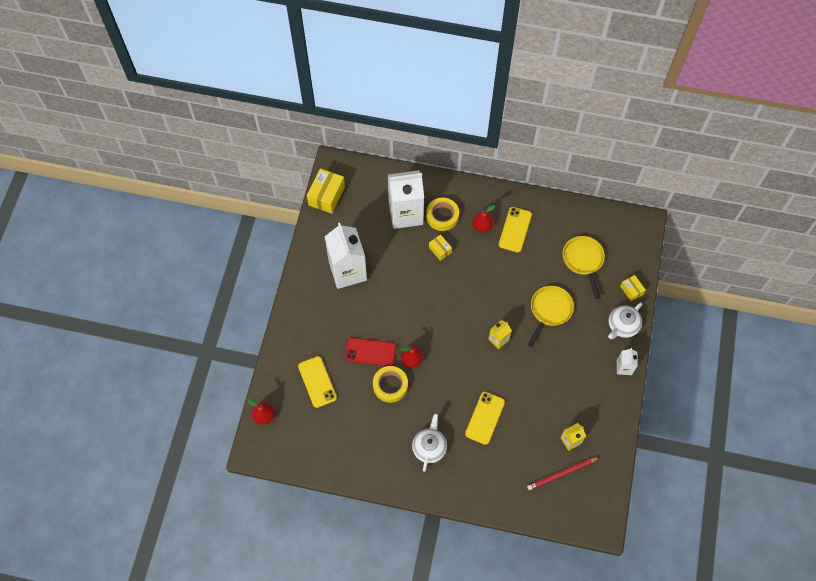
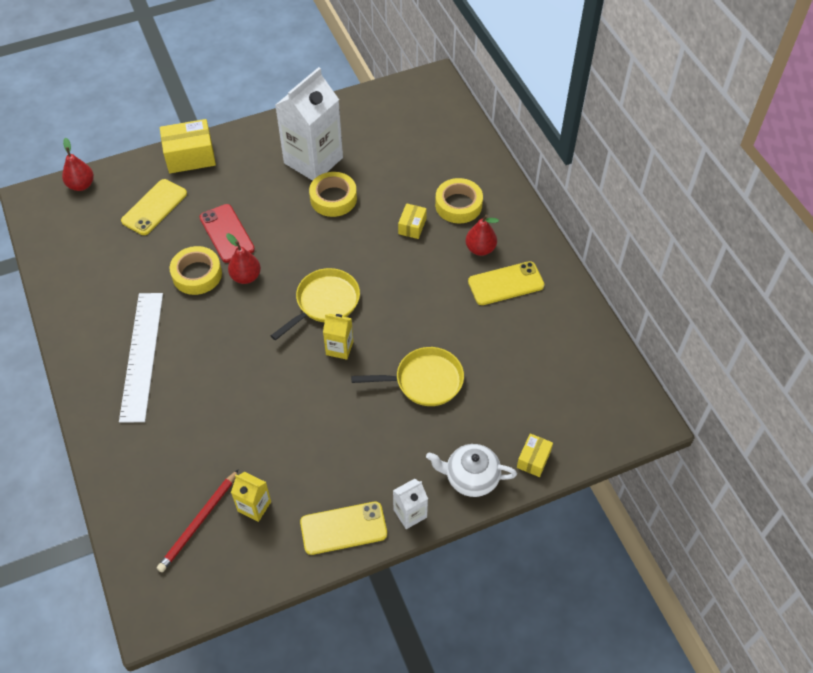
camera: 55 degrees right, 10 degrees down
yellow box [307,169,345,214] -> yellow box moved to [160,119,216,173]
white carton [388,170,424,229] -> none
white teapot [412,413,447,472] -> white ruler [119,293,163,423]
yellow phone [465,392,505,445] -> yellow phone moved to [300,502,387,555]
red pencil [527,457,599,490] -> red pencil turned 90 degrees counterclockwise [157,469,239,572]
yellow pan [563,236,605,299] -> yellow pan moved to [271,268,360,341]
none -> yellow tape [309,172,357,217]

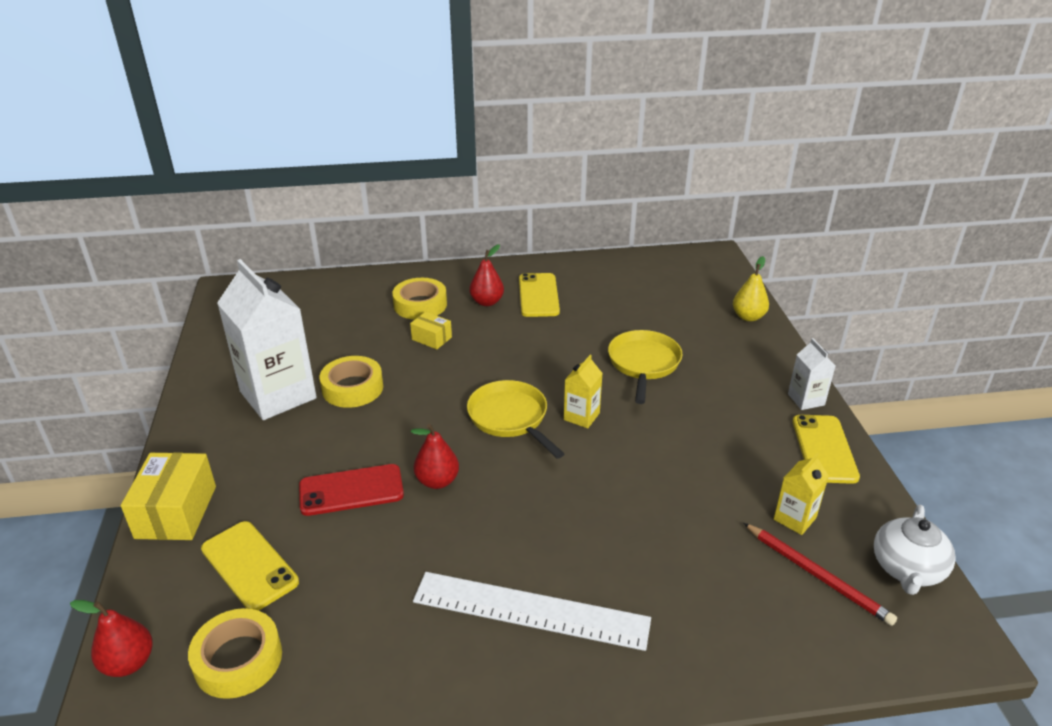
camera: 75 degrees left, 20 degrees down
yellow tape [170,246,222,295] -> yellow tape moved to [188,608,282,699]
white teapot [426,444,517,497] -> white teapot moved to [874,505,956,595]
yellow box [517,433,553,477] -> yellow pear [733,256,769,321]

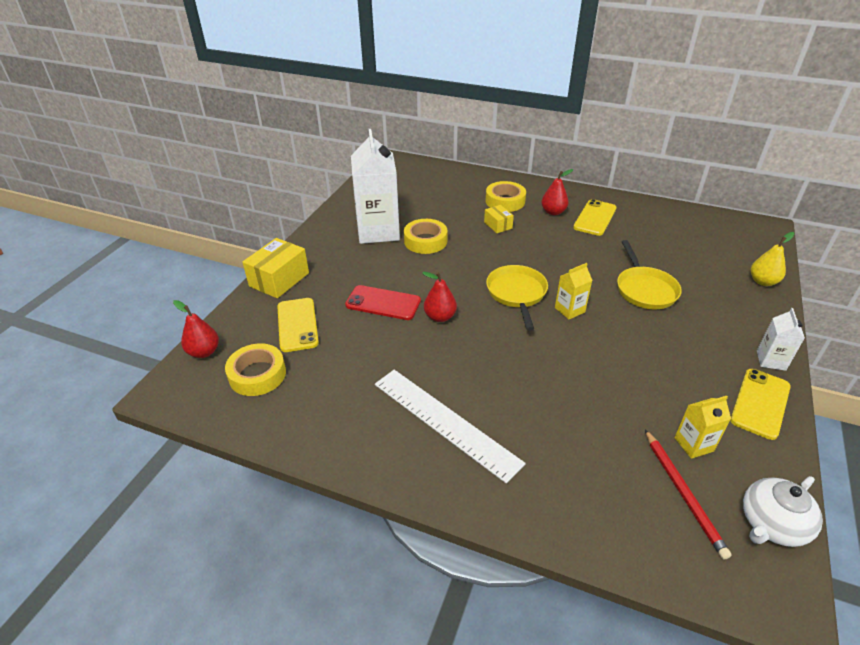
camera: 30 degrees right, 5 degrees up
yellow pan [608,330,683,404] -> yellow pan turned 135 degrees clockwise [617,240,682,309]

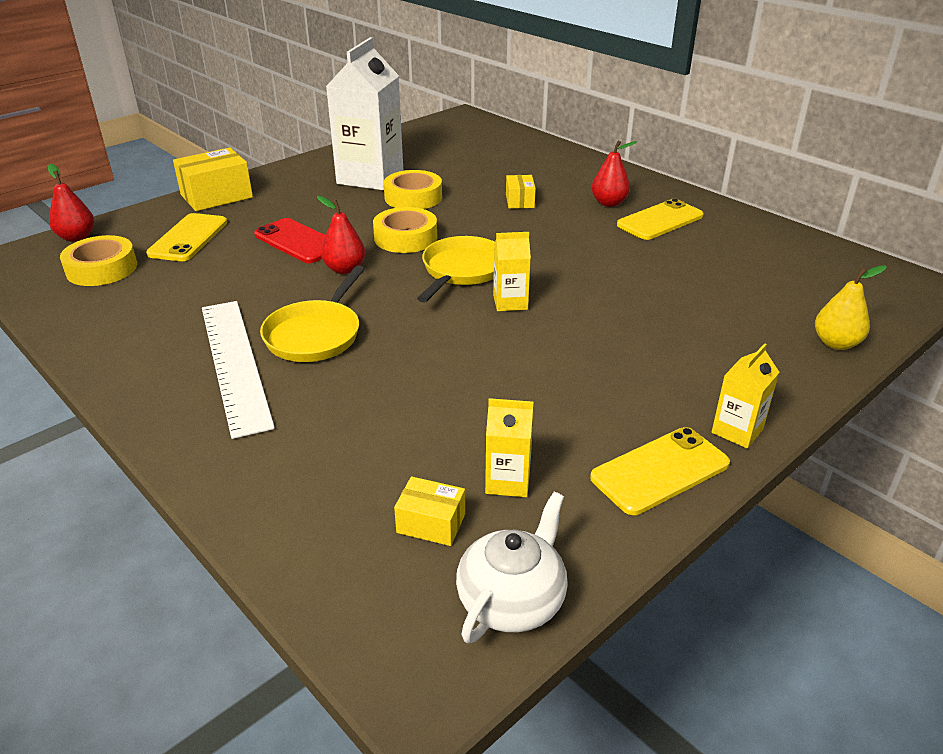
camera: 25 degrees right, 5 degrees down
yellow tape [486,181,526,212] -> yellow tape moved to [373,207,437,253]
yellow pan [617,240,682,309] -> yellow pan moved to [260,265,365,362]
red pencil [645,430,731,559] -> yellow box [394,476,465,546]
white teapot [743,476,823,547] -> white teapot turned 135 degrees clockwise [456,492,568,643]
white carton [757,308,805,371] -> yellow carton [712,343,779,448]

